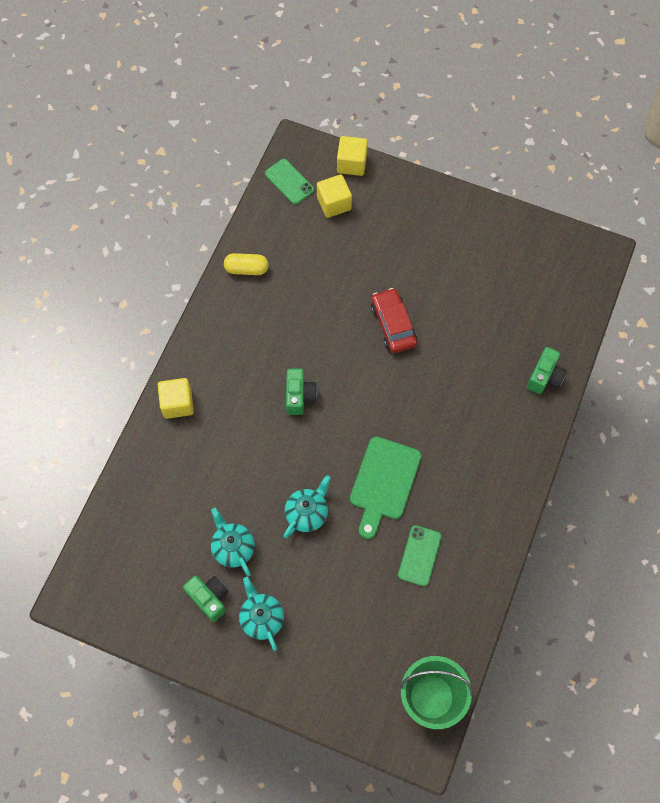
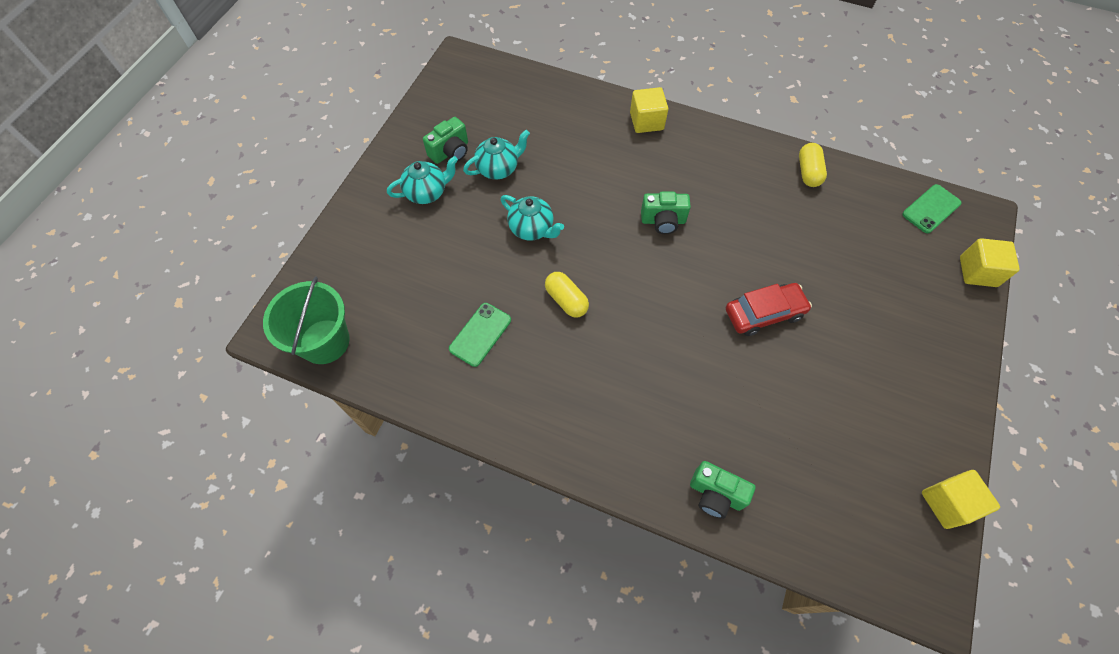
camera: 90 degrees right, 5 degrees down
yellow cube [317,175,352,218] -> yellow cube moved to [922,470,1000,529]
green cutting board [350,437,422,539] -> yellow capsule [545,272,589,317]
green phone [398,525,442,586] -> green phone turned 75 degrees counterclockwise [449,303,511,367]

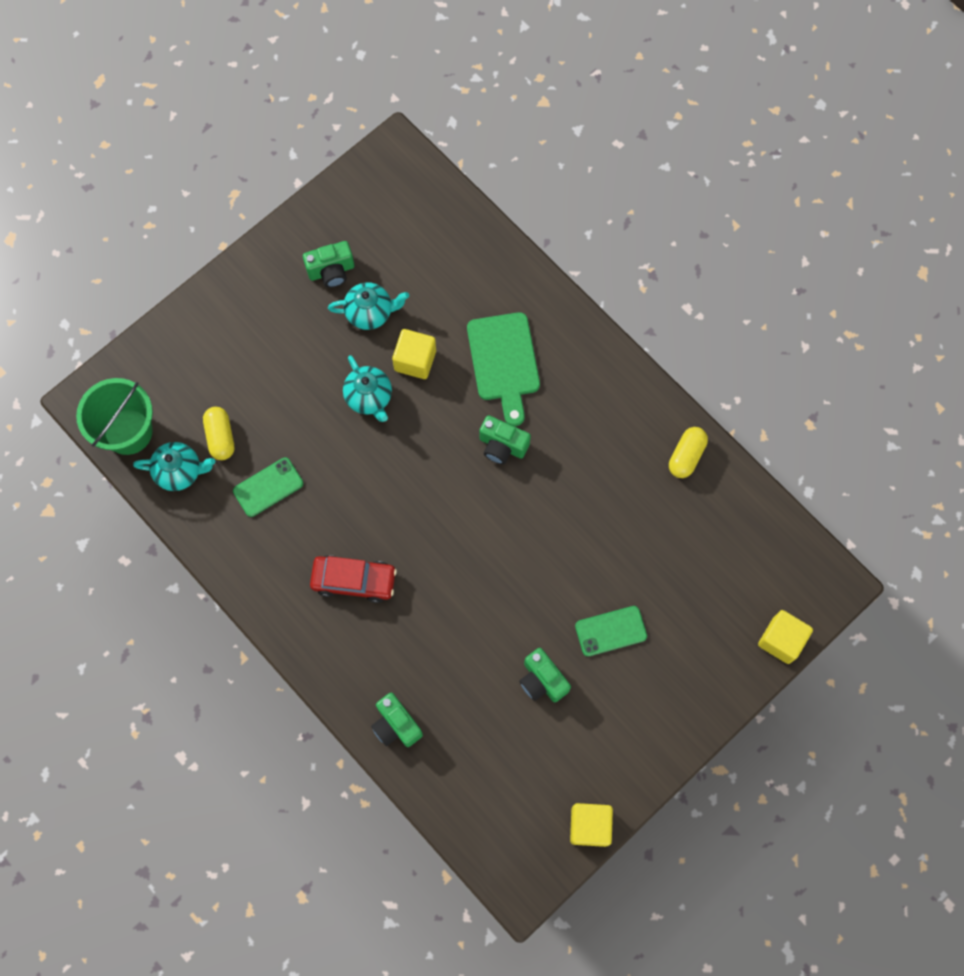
camera: 25 degrees right, 10 degrees up
turquoise teapot [387,156,458,204] -> turquoise teapot moved to [133,442,215,491]
yellow capsule [545,272,589,317] -> yellow capsule moved to [203,407,234,460]
yellow cube [630,87,668,133] -> yellow cube moved to [392,329,436,379]
red car [726,283,812,336] -> red car moved to [310,555,397,603]
green phone [902,184,962,233] -> green phone moved to [575,606,647,657]
none -> green cutting board [467,312,540,426]
none -> green camera [519,648,571,702]

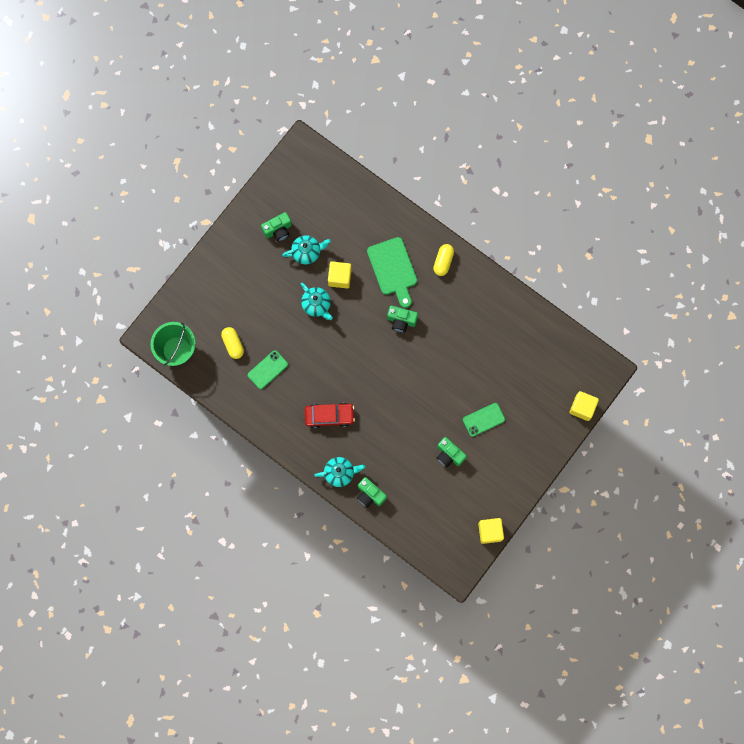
camera: 10 degrees left, 5 degrees up
turquoise teapot [133,442,215,491] -> turquoise teapot moved to [314,457,365,487]
yellow capsule [669,427,708,478] -> yellow capsule moved to [433,244,454,276]

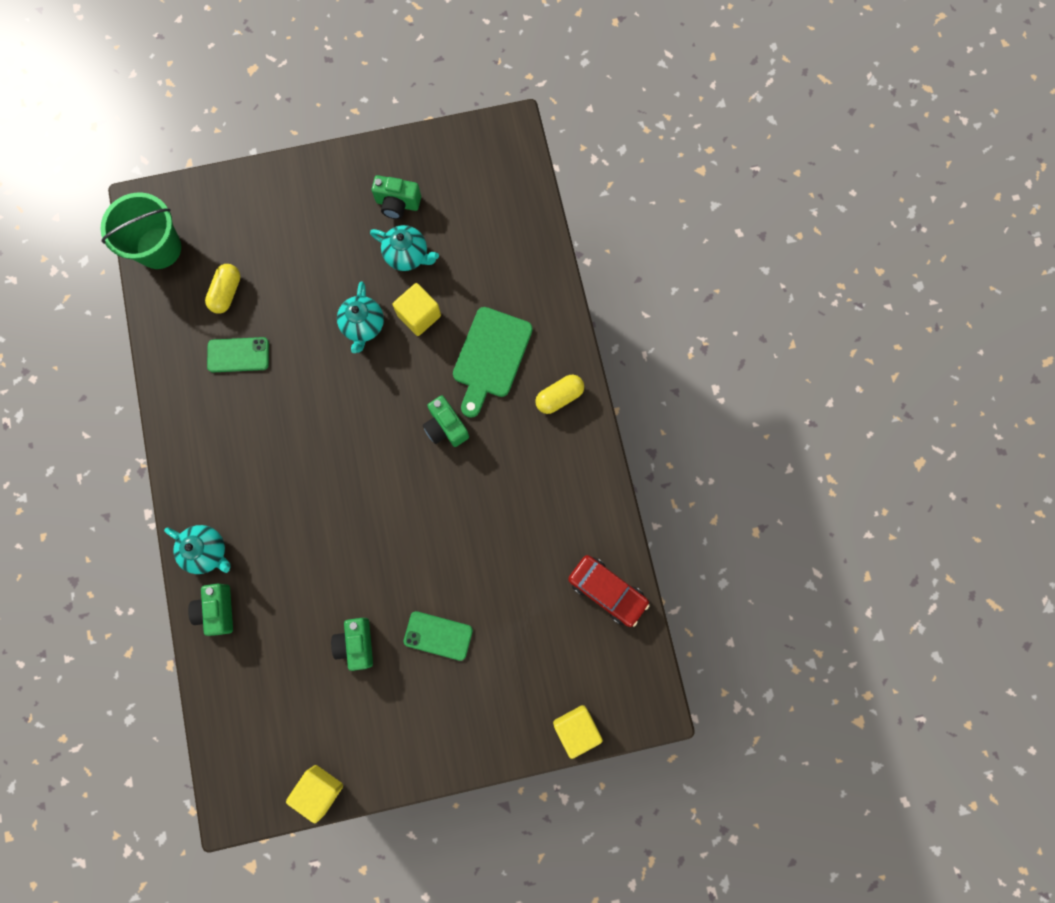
camera: 40 degrees right, 0 degrees up
red car [305,402,355,429] -> red car moved to [568,555,650,627]

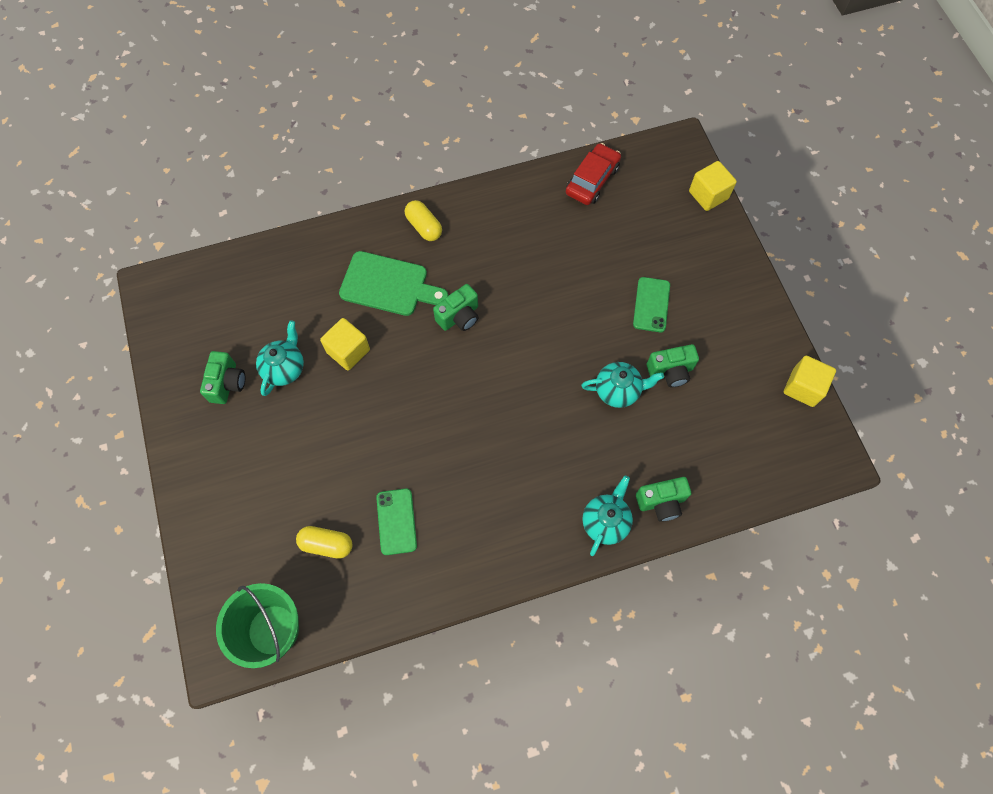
camera: 95 degrees left, 10 degrees down
turquoise teapot [337,282,384,353] -> turquoise teapot moved to [581,362,664,408]

